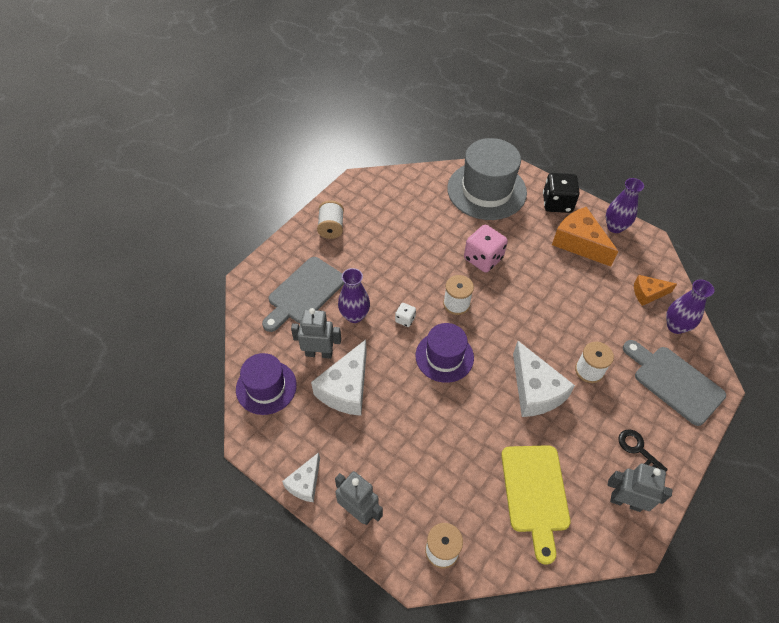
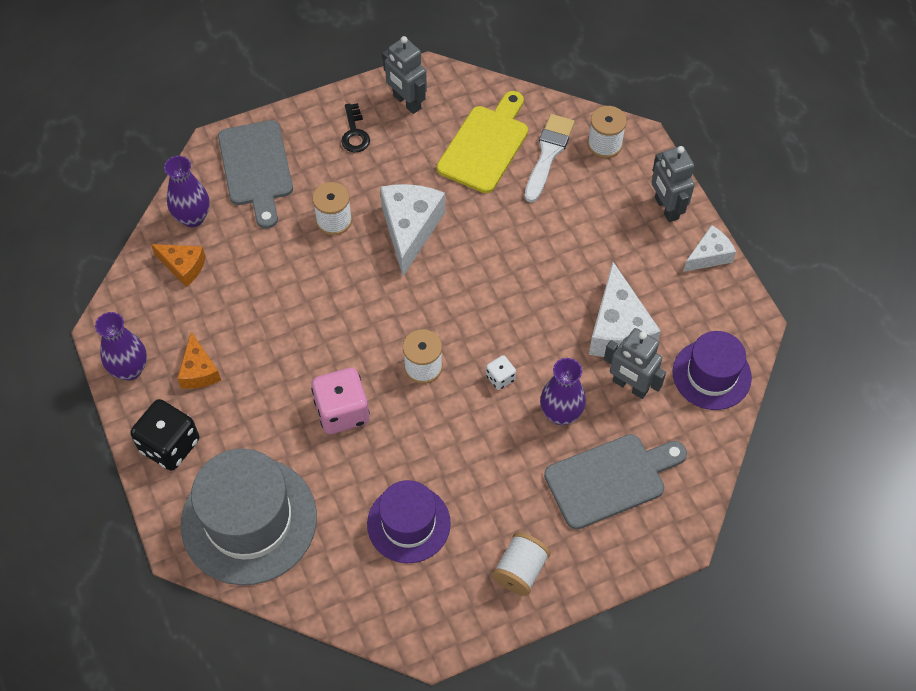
camera: 150 degrees left, 5 degrees up
white cheese [311,339,367,416] -> white cheese turned 120 degrees clockwise [589,262,661,357]
purple hat [416,323,474,383] -> purple hat moved to [367,480,451,563]
orange cheese [552,207,618,267] -> orange cheese [177,332,221,389], size x0.58
none -> white brush [525,114,575,203]

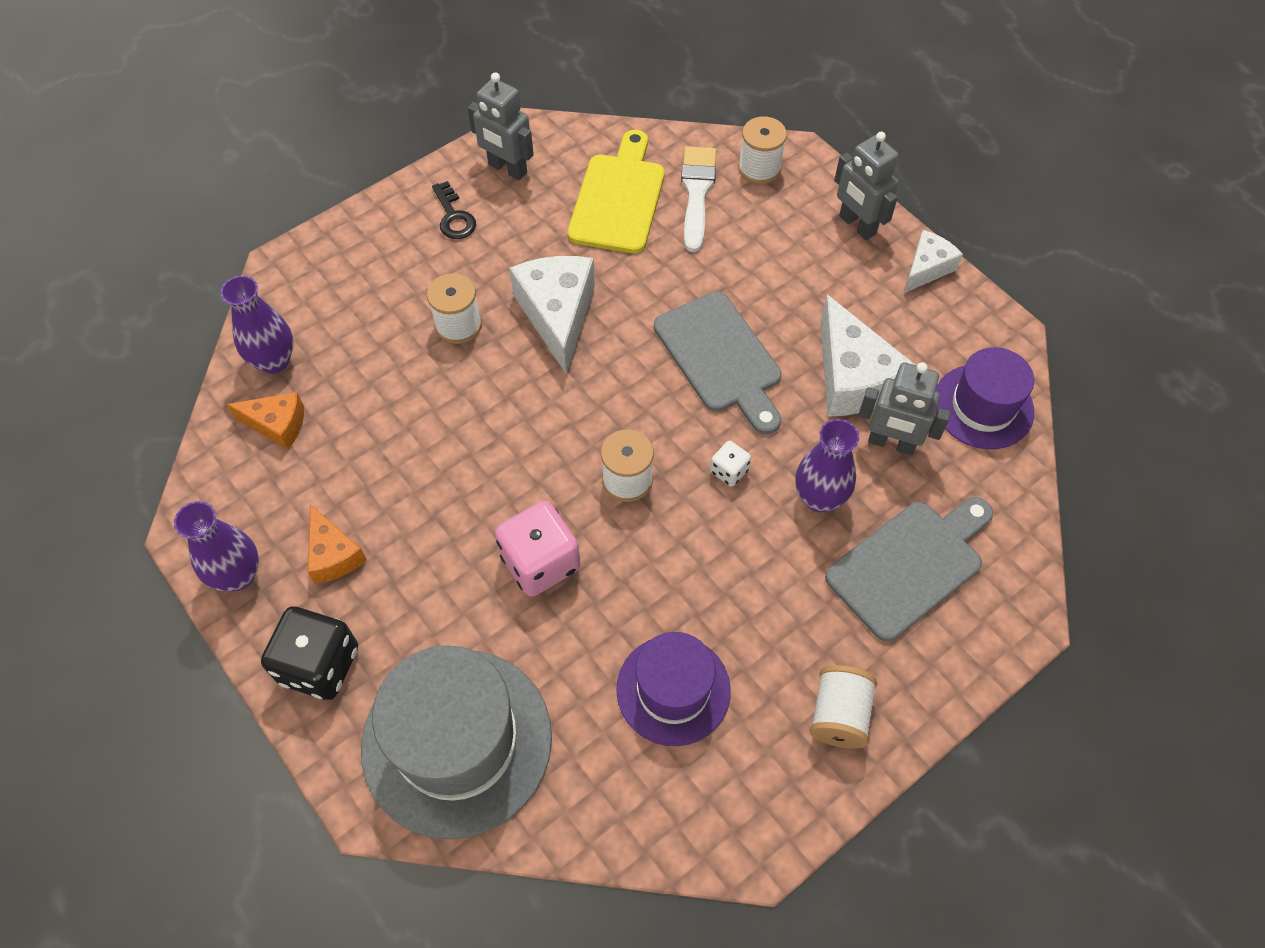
camera: 15 degrees left, 0 degrees up
grey cutting board [218,120,293,229] -> grey cutting board moved to [654,292,781,435]

